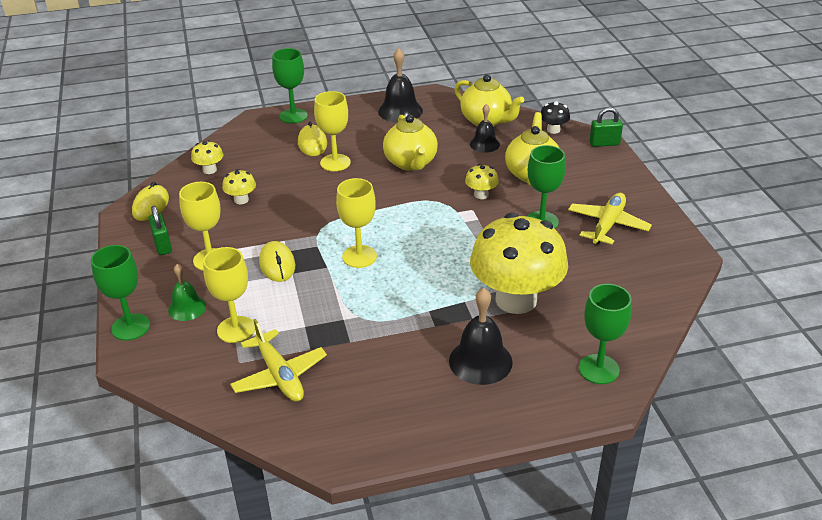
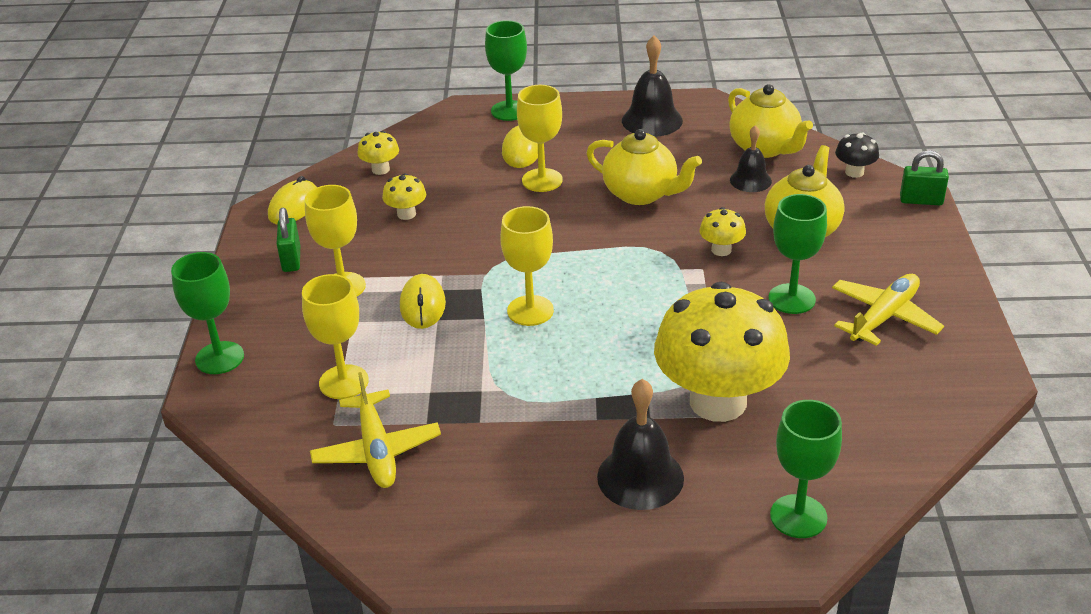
camera: 15 degrees right, 0 degrees up
green bell [168,264,206,321] -> none
yellow teapot [383,115,438,171] -> yellow teapot turned 60 degrees counterclockwise [587,129,702,205]

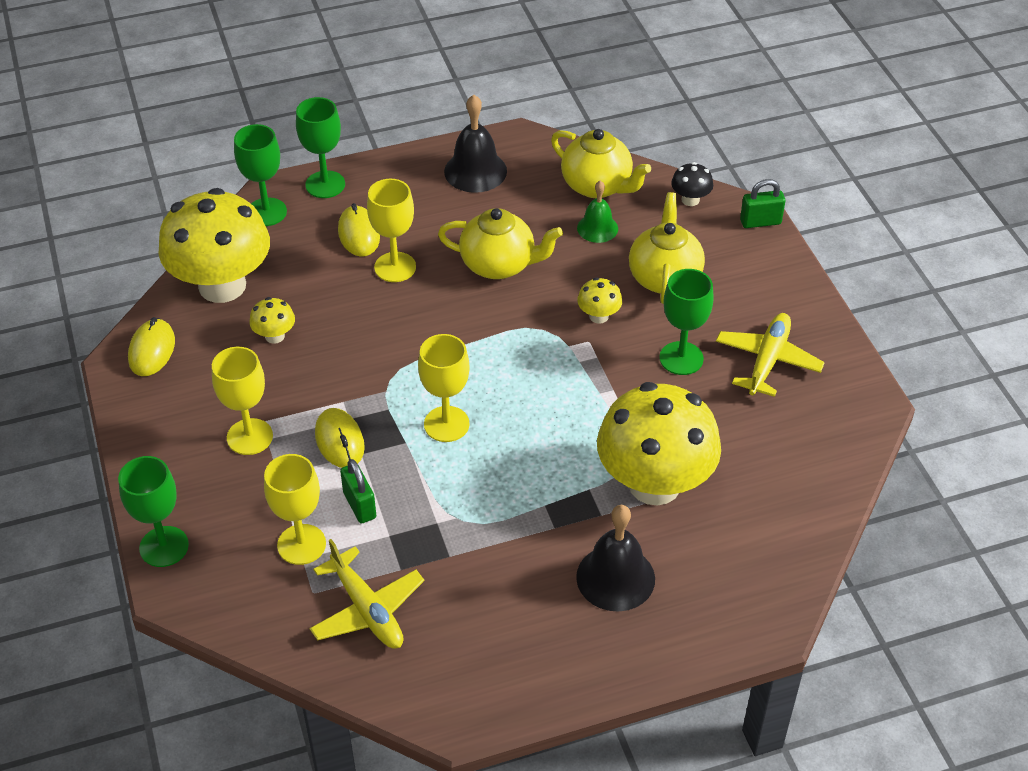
camera: 20 degrees left, 10 degrees up
green padlock [277,208,300,272] -> green padlock moved to [340,459,376,523]
yellow mushroom [357,131,399,175] -> yellow mushroom [159,188,270,303], size x2.47
black bell [730,125,772,192] -> green bell [577,181,618,243]
green goblet [770,400,842,538] -> green goblet moved to [234,124,287,226]

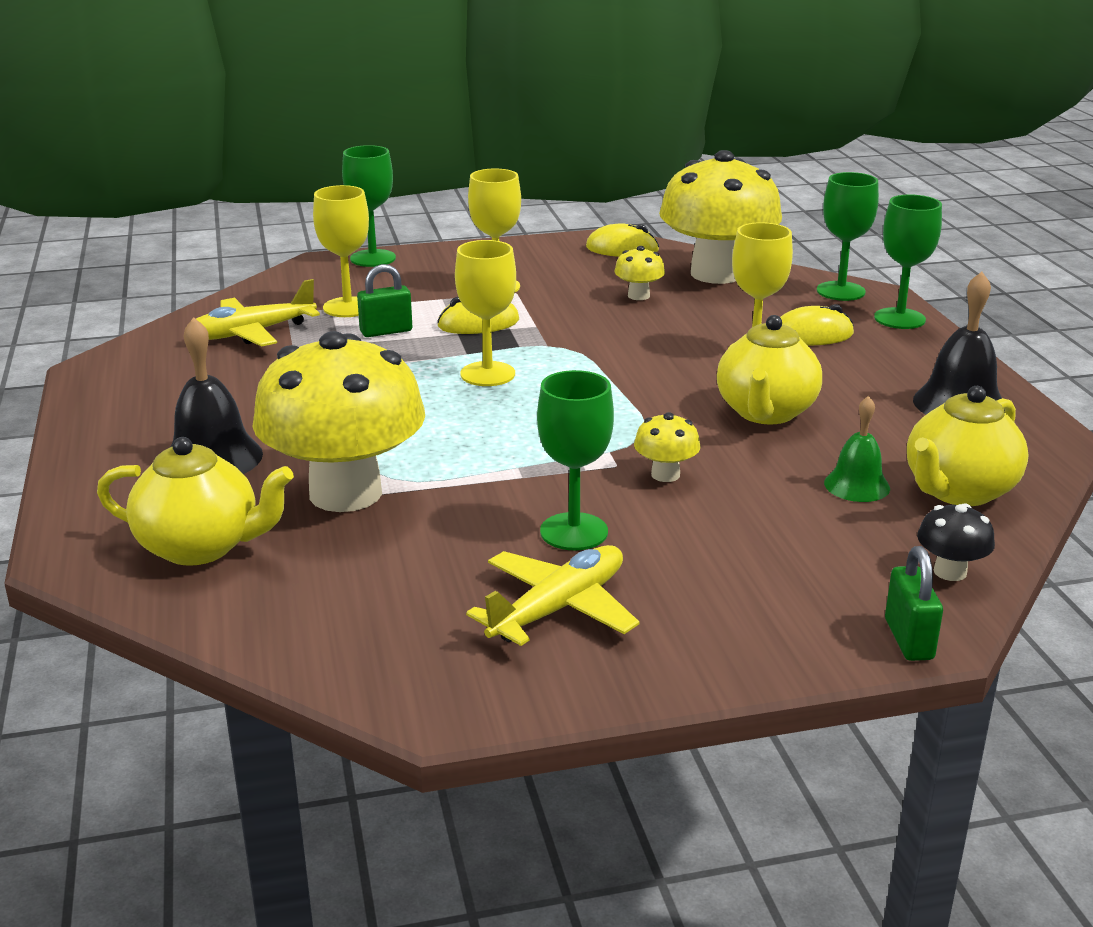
camera: 95 degrees right, 20 degrees down
yellow teapot [629,192,705,304] -> yellow teapot moved to [97,437,294,566]
yellow plane [716,313,825,397] -> yellow plane turned 75 degrees counterclockwise [466,545,640,646]

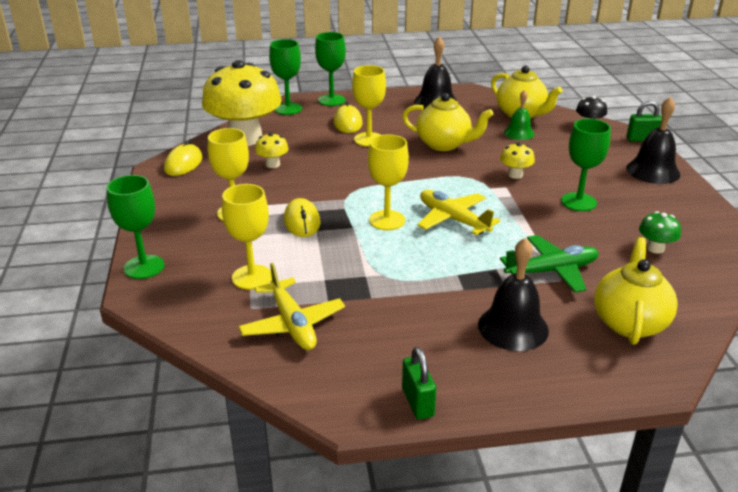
camera: 85 degrees left, 5 degrees up
yellow mushroom [252,331,425,512] -> green plane [500,235,599,293]
green padlock [357,264,412,337] -> green padlock moved to [402,347,436,420]
yellow plane [466,545,640,646] -> yellow plane moved to [417,190,501,235]
none -> black bell [626,97,680,184]
none -> green mushroom [639,211,681,254]

